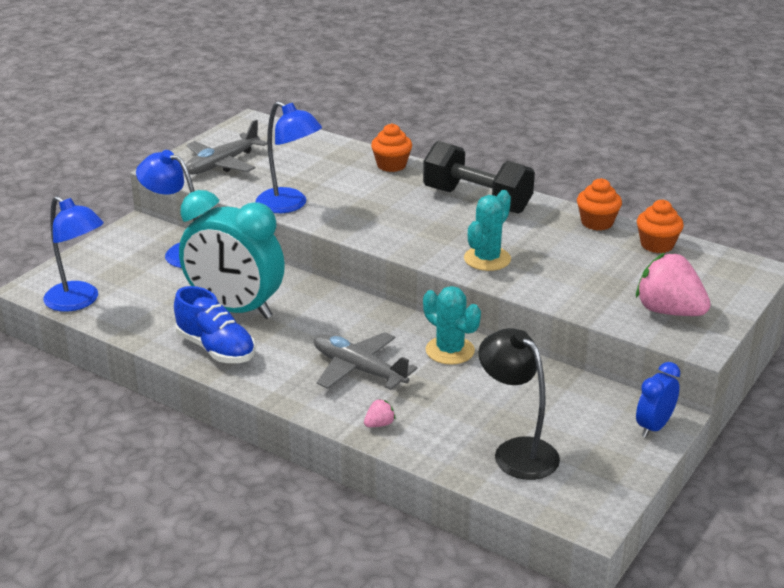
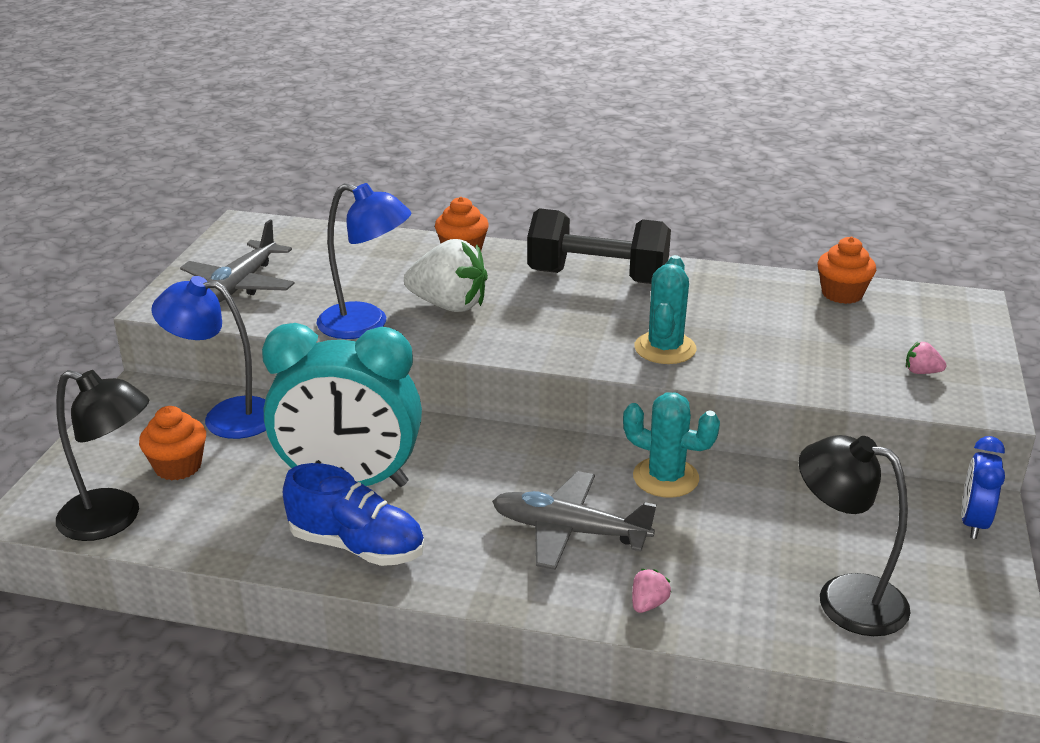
camera: 20 degrees left, 0 degrees up
blue lamp [43,196,104,312] -> black lamp [56,370,149,541]
orange cupcake [577,178,622,231] -> orange cupcake moved to [139,406,206,481]
pink strawberry [636,253,711,316] -> pink strawberry [906,342,946,374], size x0.42
none -> white strawberry [404,239,488,312]

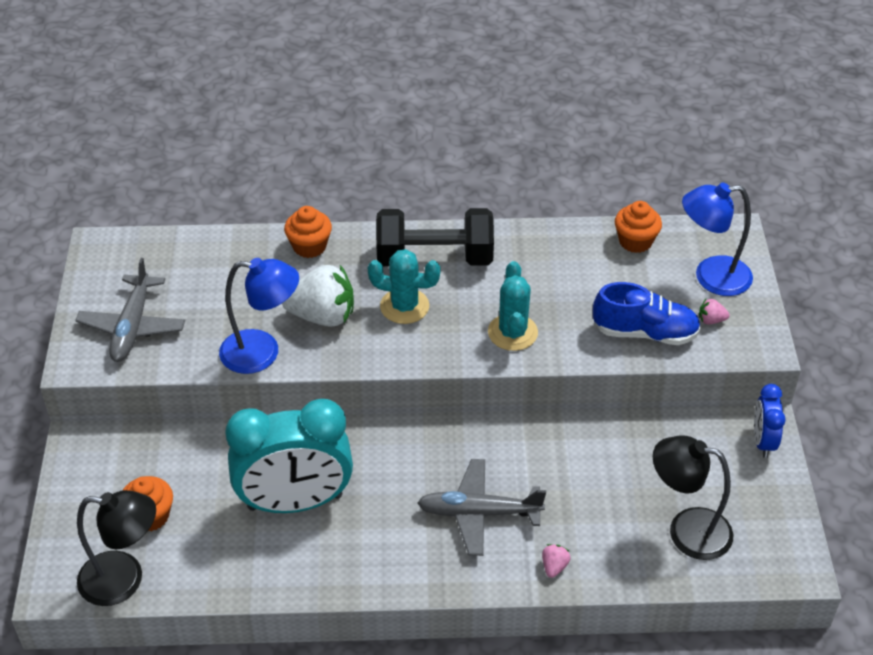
camera: 15 degrees left, 15 degrees up
blue lamp [151,276,266,439] -> blue lamp moved to [682,182,753,296]
blue shoe [283,463,425,566] -> blue shoe moved to [593,282,701,345]
turquoise cactus [623,392,720,498] -> turquoise cactus moved to [368,249,440,324]

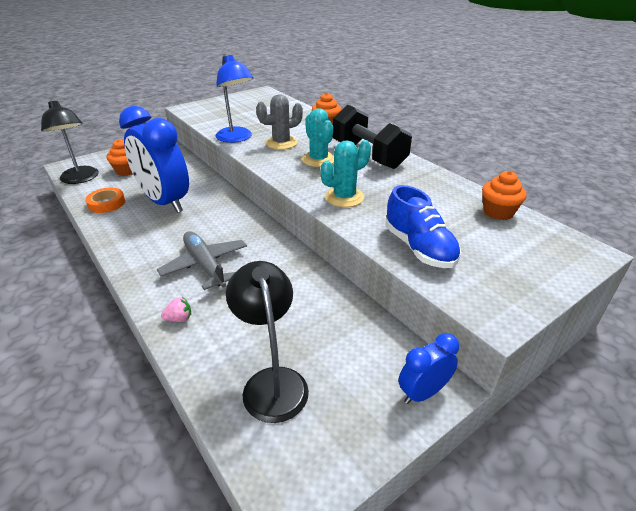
camera: 55 degrees right, 10 degrees down
grey plane [75,258,185,362] -> none
turquoise clock [225,399,353,513] -> blue clock [119,106,189,213]
white strawberry [282,265,354,327] -> grey cactus [256,94,303,150]
blue lamp [682,182,753,296] -> none
pink strawberry [699,299,730,324] -> none
none -> orange tape [85,188,125,213]

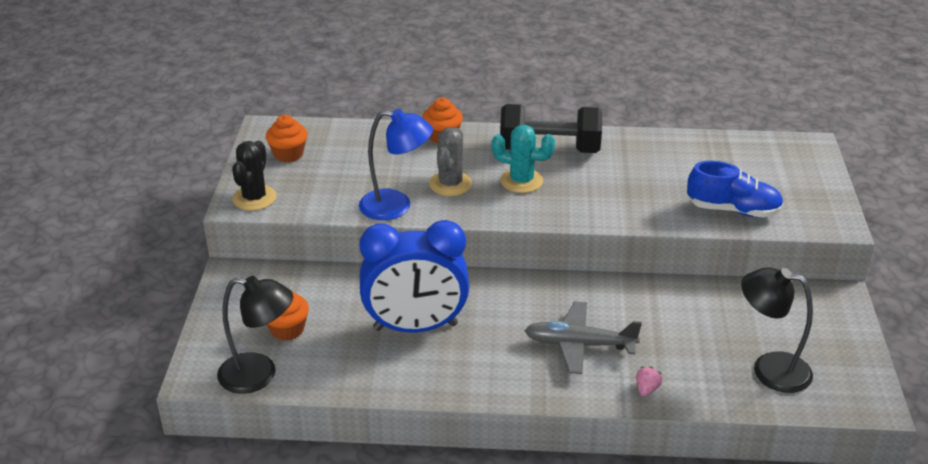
camera: 50 degrees left, 0 degrees up
orange tape [85,188,125,213] -> none
turquoise cactus [321,140,371,207] -> none
blue clock [398,333,459,404] -> none
orange cupcake [482,171,527,220] -> orange cupcake moved to [266,115,308,162]
none -> black cactus [232,141,277,211]

